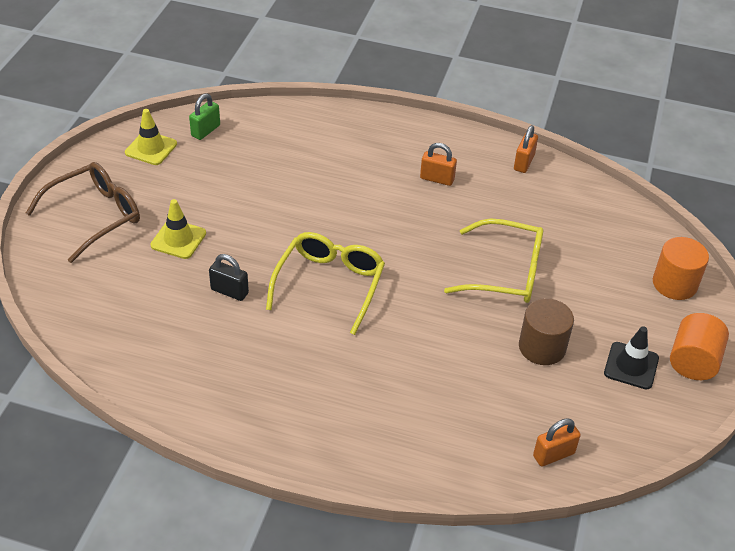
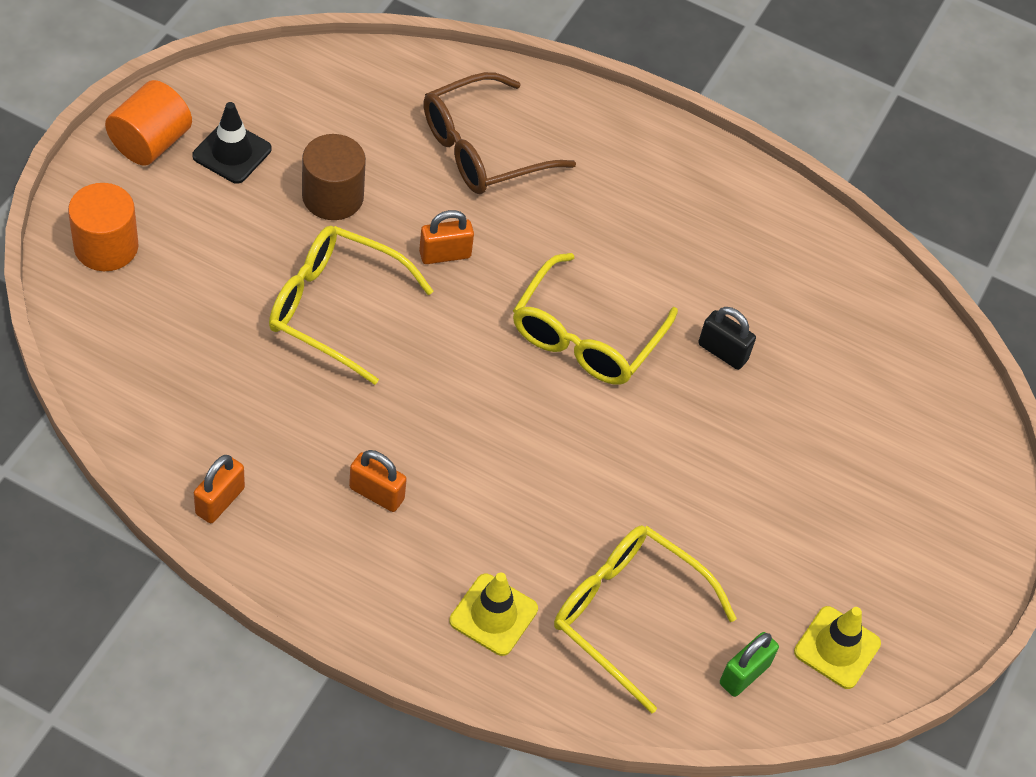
camera: 175 degrees left, 10 degrees up
brown glasses [26,162,140,263] -> brown glasses moved to [423,72,576,194]
yellow traffic cone [150,199,206,259] -> yellow traffic cone moved to [449,572,538,656]
orange padlock [533,418,581,466] -> orange padlock moved to [419,210,474,264]
none -> yellow glasses [554,525,737,714]

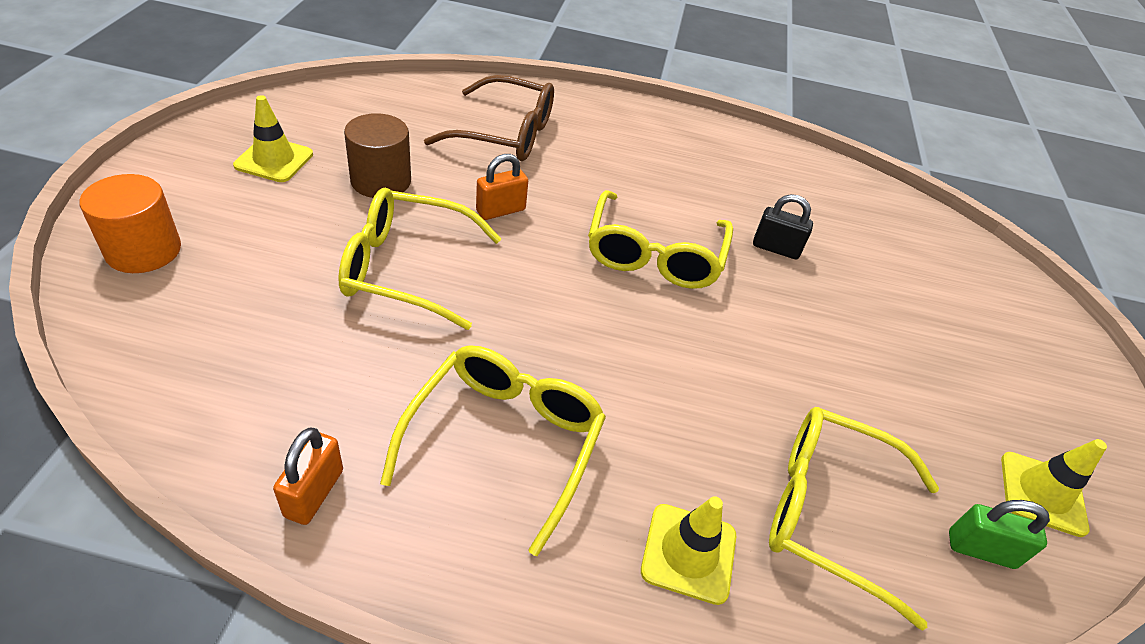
camera: 15 degrees left, 10 degrees down
orange cylinder [105,80,192,165] -> none
black traffic cone [192,102,272,184] -> yellow traffic cone [233,95,313,182]
orange padlock [349,450,407,512] -> yellow glasses [380,345,606,557]
brown glasses [423,72,576,194] -> brown glasses turned 120 degrees counterclockwise [424,75,554,161]
green padlock [720,632,779,697] -> green padlock turned 75 degrees clockwise [949,500,1050,569]

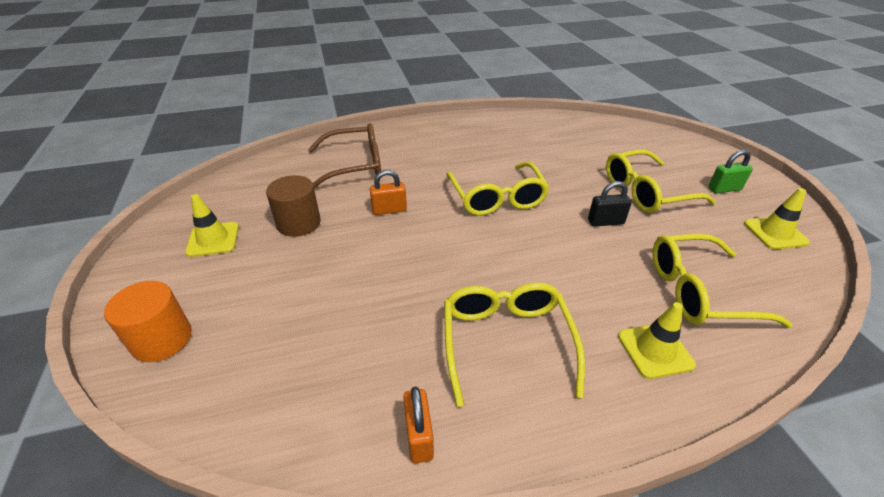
camera: 20 degrees left, 5 degrees down
yellow glasses [338,188,501,330] -> yellow glasses moved to [606,149,716,213]
orange padlock [476,154,528,220] -> orange padlock turned 45 degrees clockwise [370,170,407,215]
black padlock [753,194,813,259] -> black padlock moved to [588,181,632,227]
green padlock [949,500,1050,569] -> green padlock moved to [708,150,753,194]

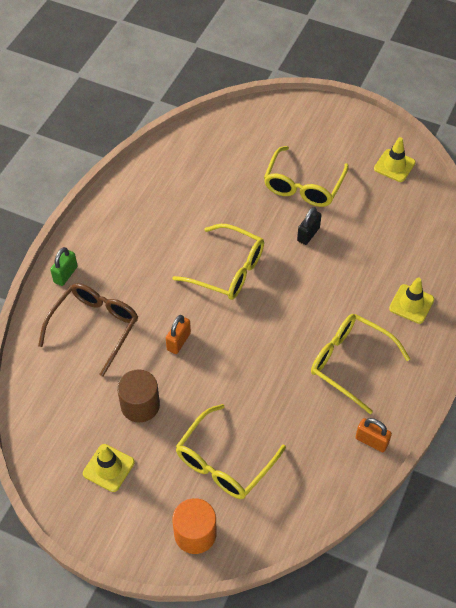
camera: 50 degrees left, 15 degrees up
yellow glasses [652,234,793,328] -> yellow glasses moved to [176,404,286,499]
green padlock [708,150,753,194] -> green padlock moved to [50,247,78,286]

